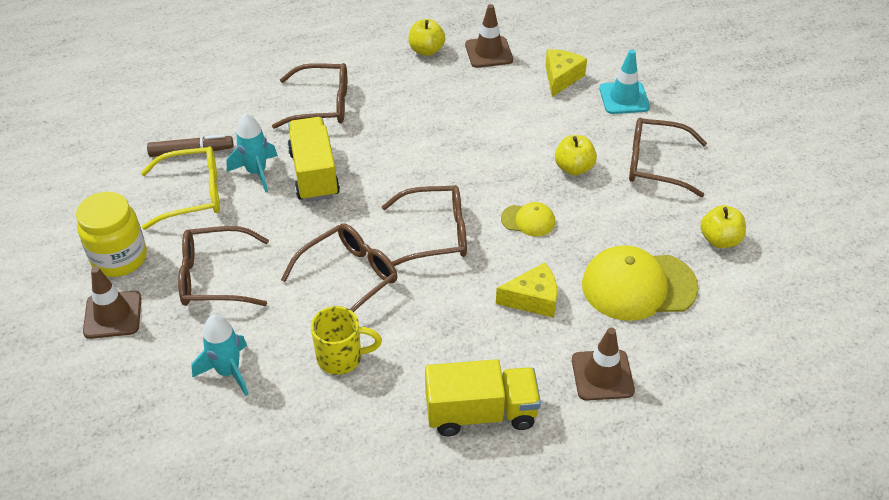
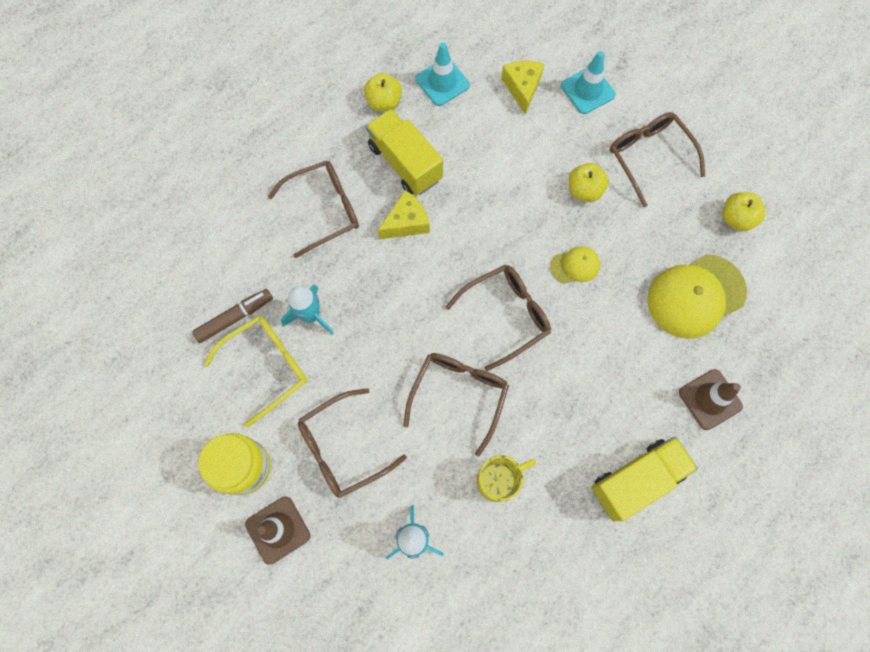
camera: 25 degrees left, 25 degrees up
yellow truck [288,117,340,202] -> yellow truck moved to [366,109,443,195]
brown traffic cone [465,4,513,68] -> turquoise traffic cone [416,42,470,106]
yellow cheese [496,262,557,318] -> yellow cheese moved to [378,190,430,239]
brown glasses [629,118,707,197] -> brown glasses turned 75 degrees clockwise [610,112,705,207]

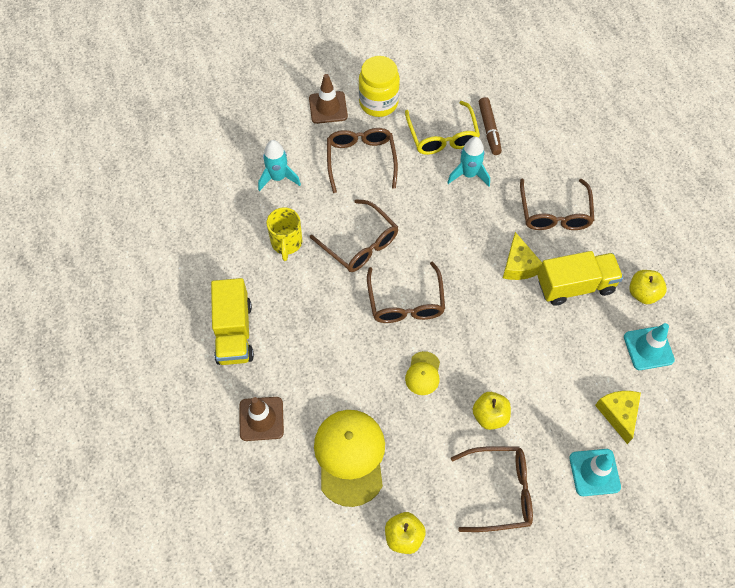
camera: 115 degrees right, 10 degrees down
yellow cheese [501,61,544,115] -> yellow cheese turned 120 degrees counterclockwise [595,391,641,444]

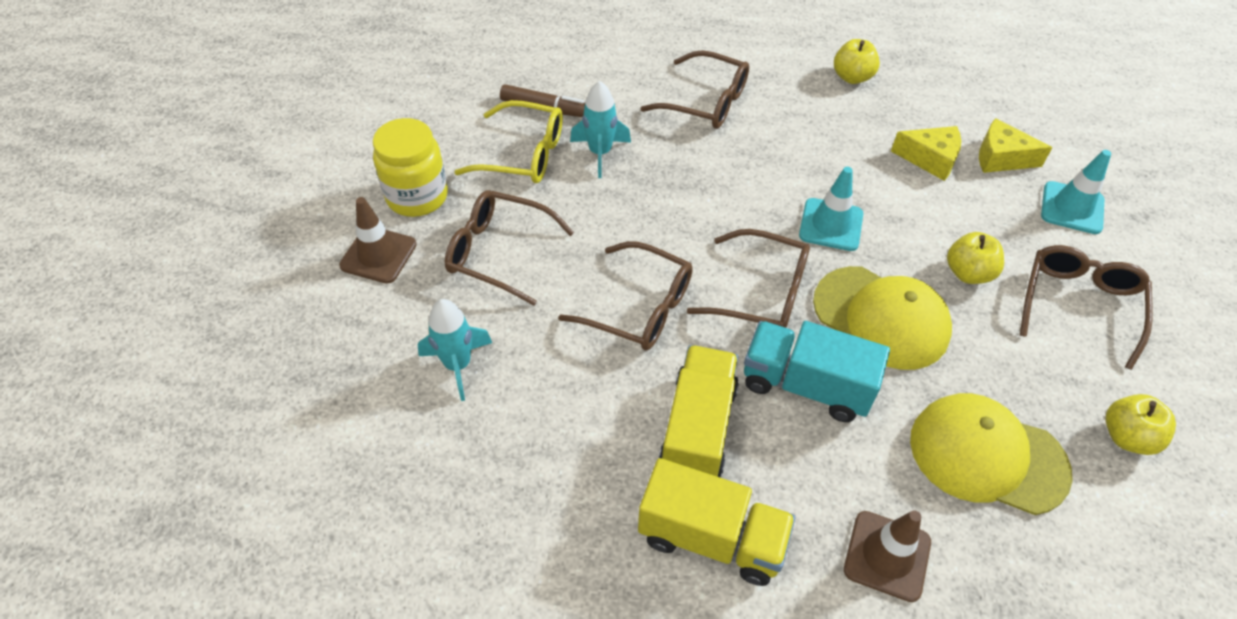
camera: 65 degrees left, 10 degrees down
yellow mug [266,207,302,261] -> none
brown glasses [310,199,398,272] -> brown glasses turned 45 degrees clockwise [558,241,693,351]
yellow cap [405,351,440,395] -> yellow cap [813,266,952,370], size x2.01
yellow cheese [503,232,542,280] -> yellow cheese moved to [891,126,961,181]
yellow truck [538,251,623,306] -> yellow truck moved to [659,345,739,477]
turquoise traffic cone [624,323,675,370] -> turquoise traffic cone moved to [799,167,863,251]
none -> turquoise truck [744,321,890,422]

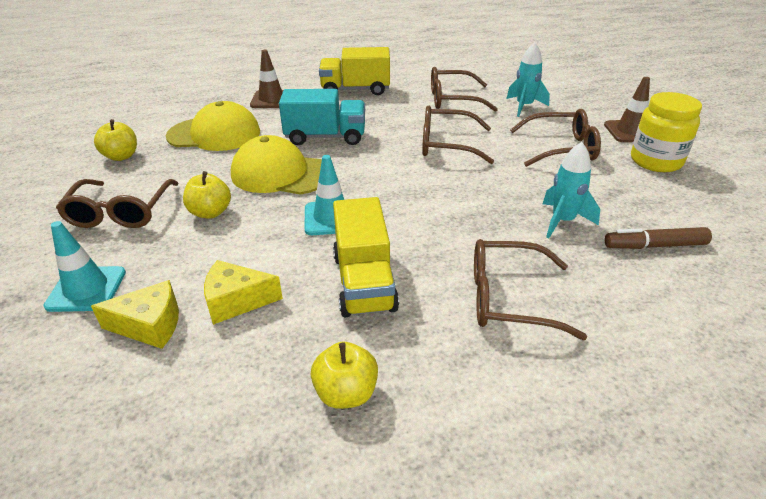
camera: 160 degrees right, 15 degrees down
yellow glasses [454,100,563,183] -> none
yellow truck [659,345,739,477] -> yellow truck moved to [333,197,399,317]
brown glasses [687,229,810,328] -> brown glasses moved to [431,67,498,112]

